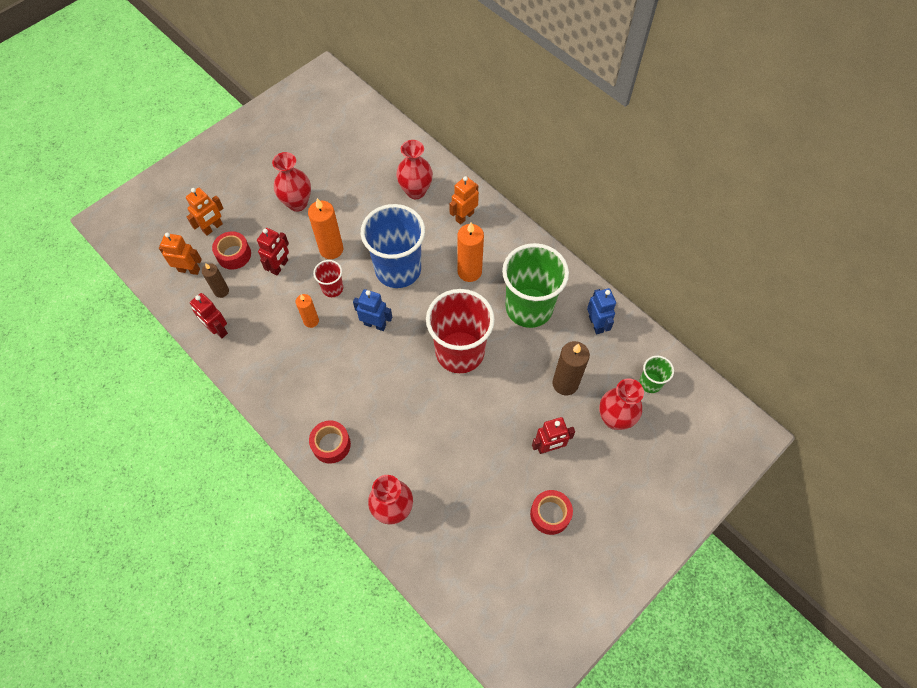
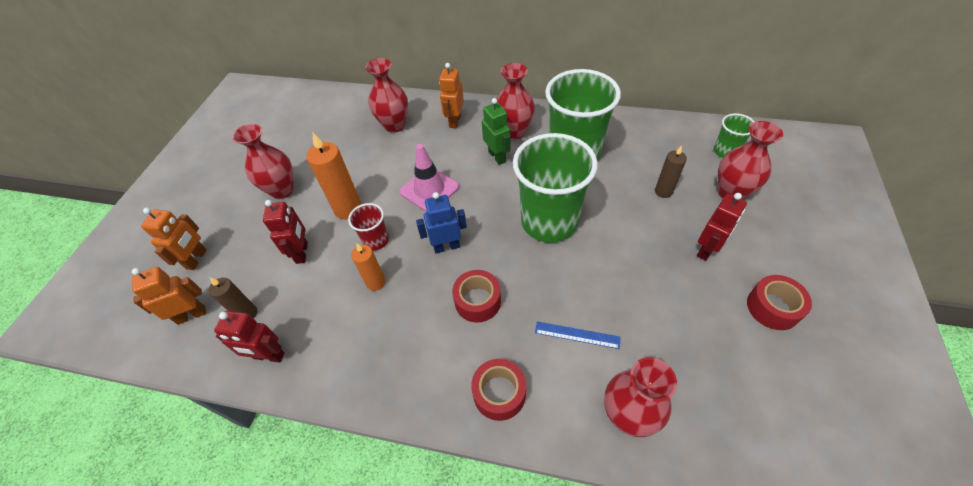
camera: 30 degrees left, 10 degrees down
red tape [212,231,251,270] -> red tape moved to [452,270,501,323]
blue cup [361,204,425,288] -> pink traffic cone [400,144,459,212]
red cup [426,289,495,373] -> green cup [513,133,598,243]
orange candle [457,223,484,282] -> green robot [482,98,511,165]
brown candle [553,341,590,395] -> brown candle [655,145,687,198], size x0.61
blue robot [587,288,616,334] -> none
none -> red vase [497,63,535,139]
none -> blue ruler [535,321,621,349]

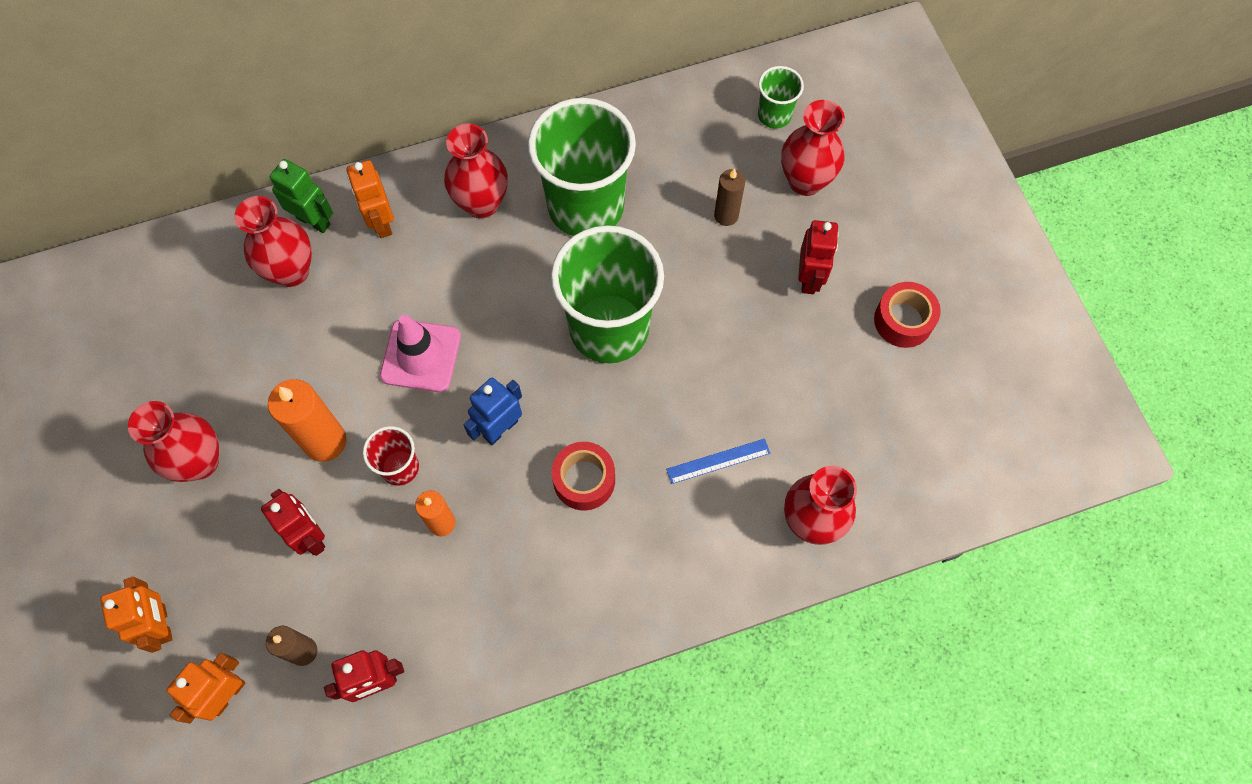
camera: 35 degrees left, 15 degrees up
red tape [471,359,526,421] -> none
green robot [482,98,511,165] -> green robot moved to [270,159,333,233]

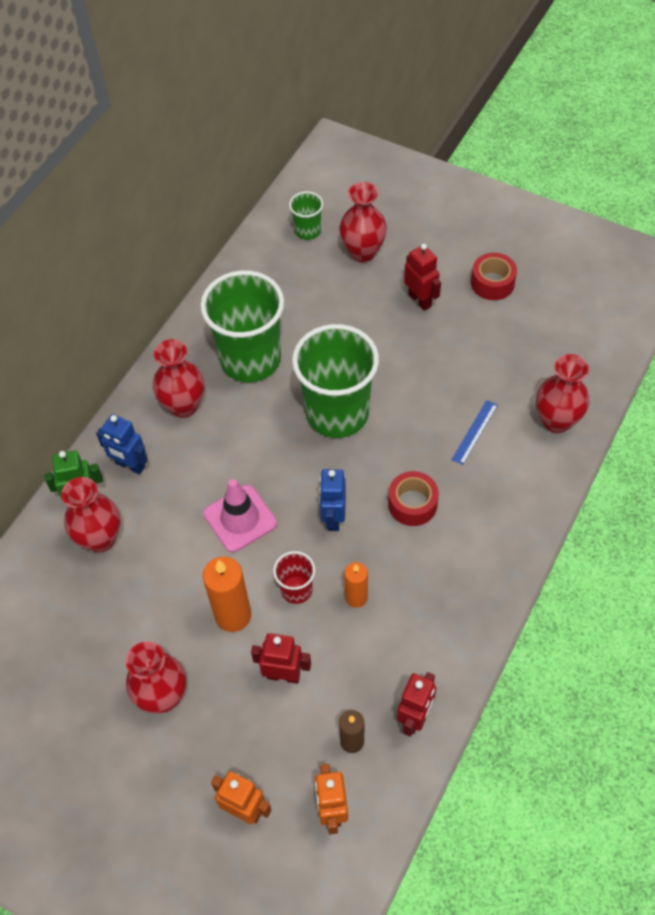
camera: 40 degrees left, 10 degrees down
orange robot [347,160,394,238] -> blue robot [96,414,148,475]
brown candle [714,168,745,226] -> none

